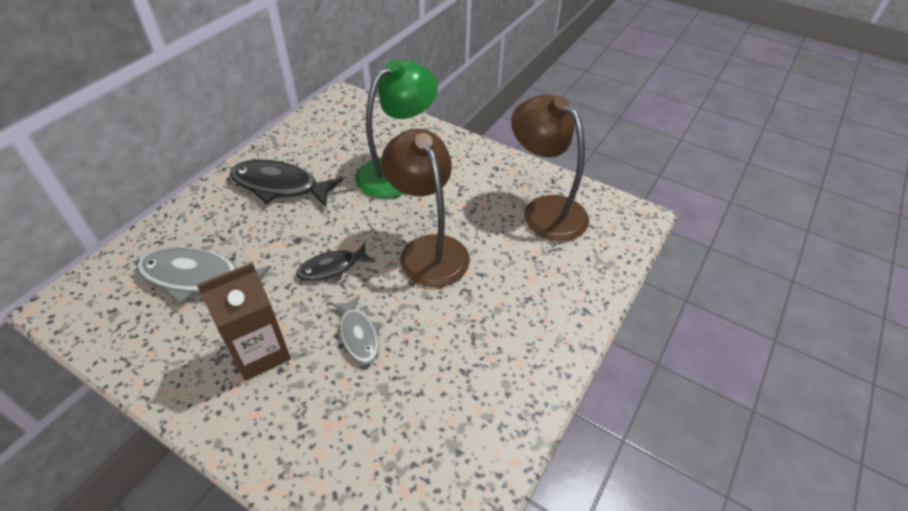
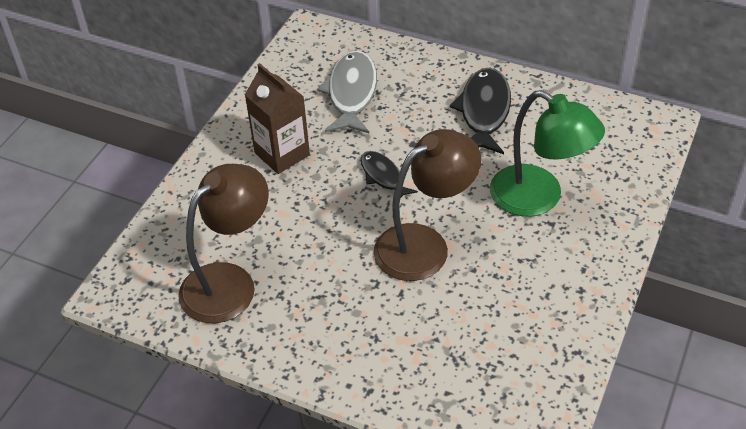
camera: 85 degrees right, 0 degrees up
grey fish [331,295,381,364] -> none
brown lamp [511,94,589,241] -> brown lamp moved to [178,164,269,323]

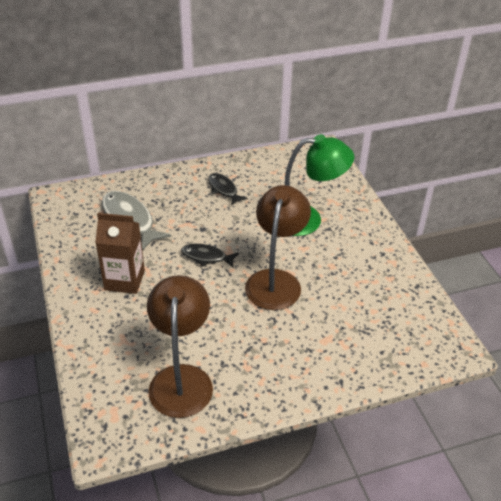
camera: 45 degrees left, 5 degrees down
black fish [450,67,511,154] -> black fish [208,173,248,206], size x0.59

